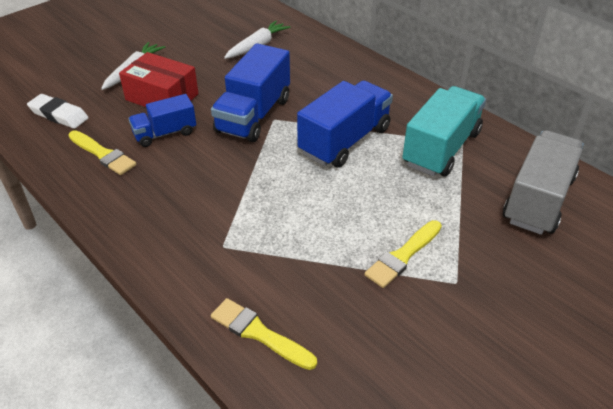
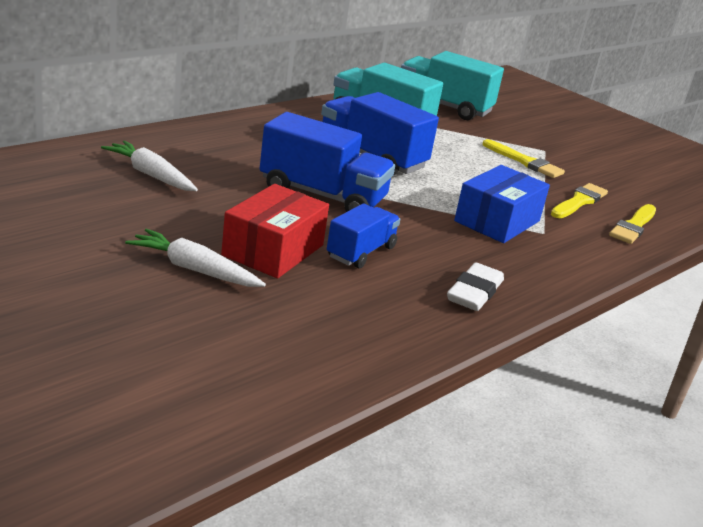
camera: 95 degrees left, 15 degrees down
white eraser [27,94,89,129] -> white eraser moved to [447,262,504,311]
yellow brush [69,130,137,175] -> yellow brush moved to [551,183,608,218]
blue truck [128,94,196,147] -> blue truck turned 120 degrees counterclockwise [327,203,400,269]
grey truck [503,130,584,235] -> turquoise truck [401,51,504,120]
none -> blue box [454,165,550,243]

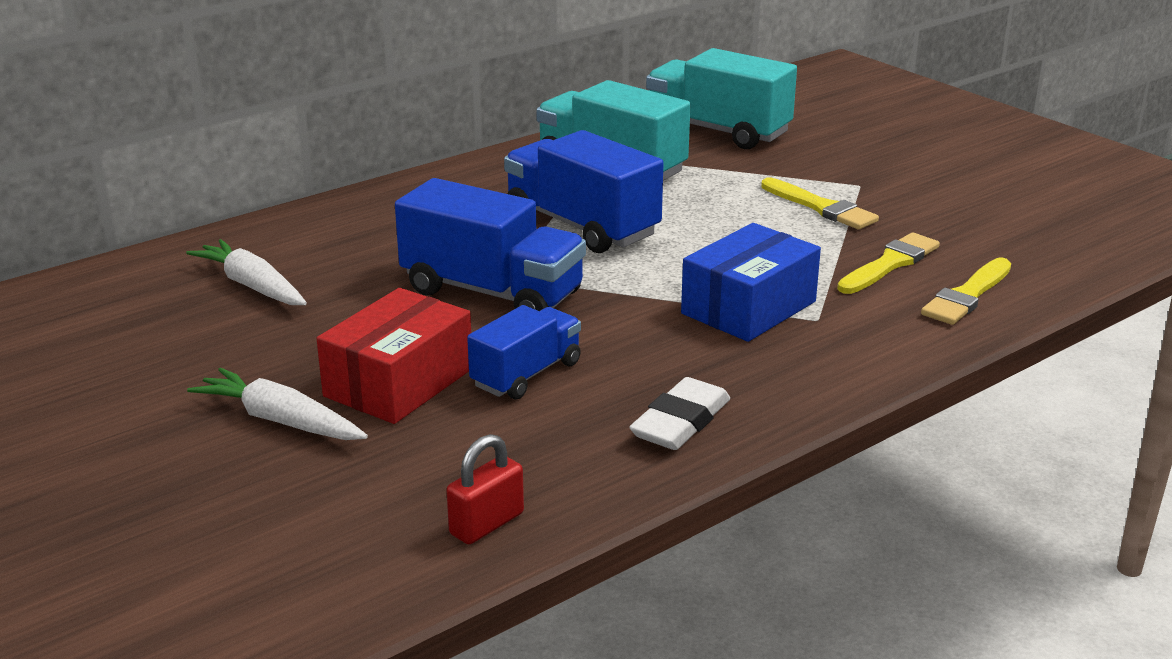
camera: 10 degrees right, 0 degrees up
none -> red padlock [446,434,524,544]

